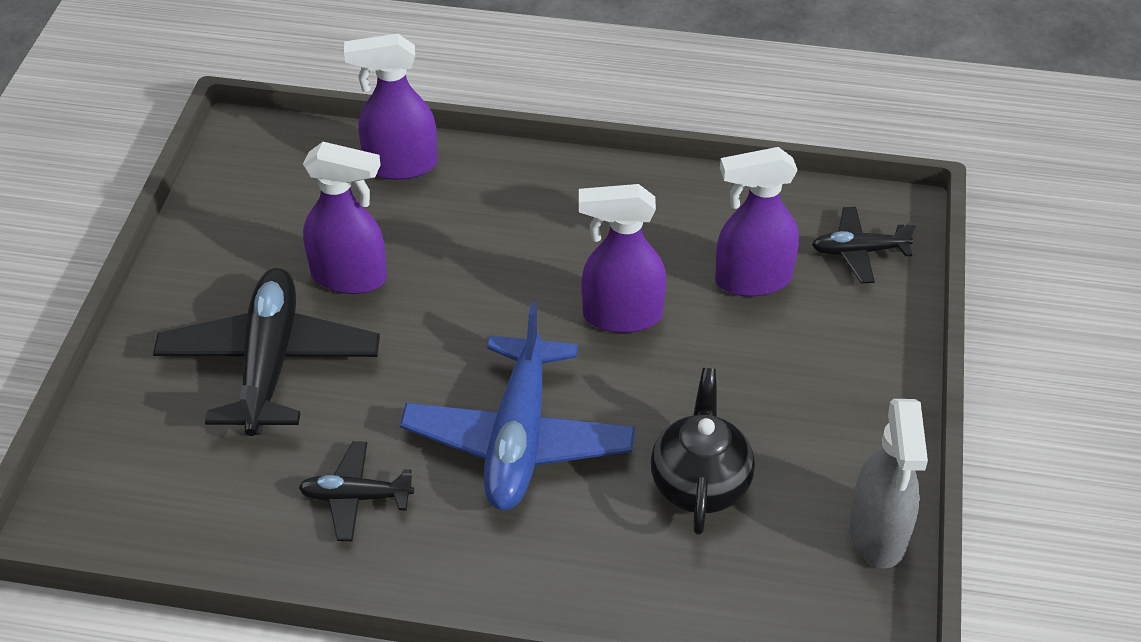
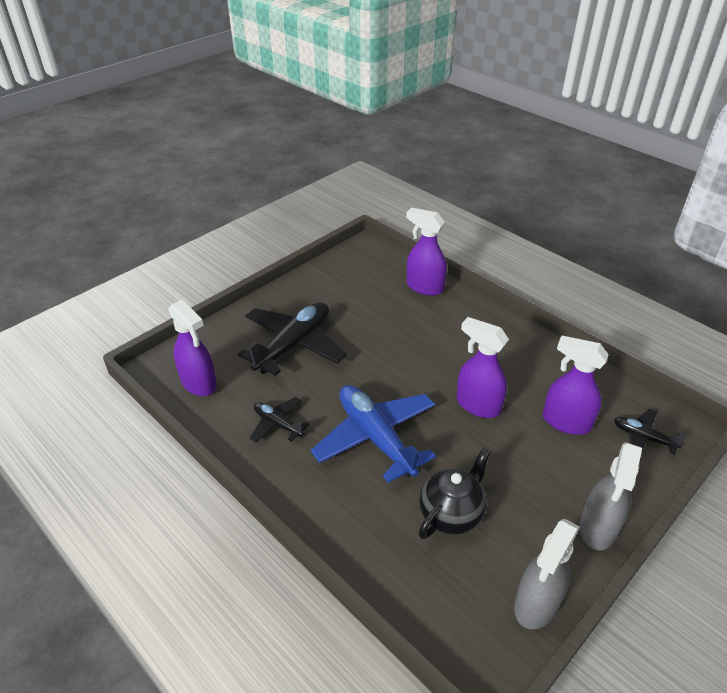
camera: 35 degrees right, 5 degrees down
purple spray bottle [303,142,387,294] -> purple spray bottle moved to [168,300,217,396]
blue plane [400,302,635,510] -> blue plane turned 105 degrees clockwise [311,385,436,483]
none -> grey spray bottle [580,442,642,550]

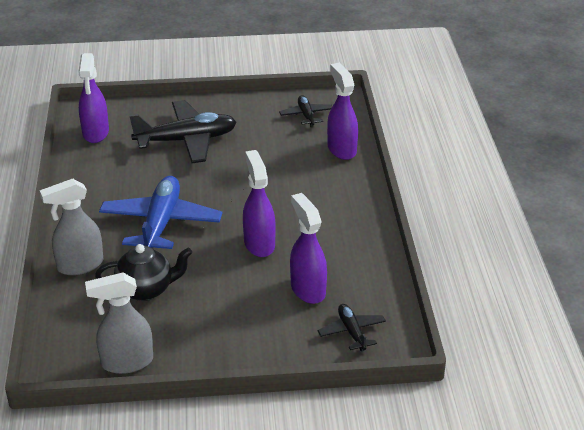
camera: 40 degrees right, 5 degrees down
black plane [250,397,310,442] -> black plane moved to [279,95,332,127]
grey spray bottle [580,442,642,550] -> grey spray bottle moved to [40,179,103,275]

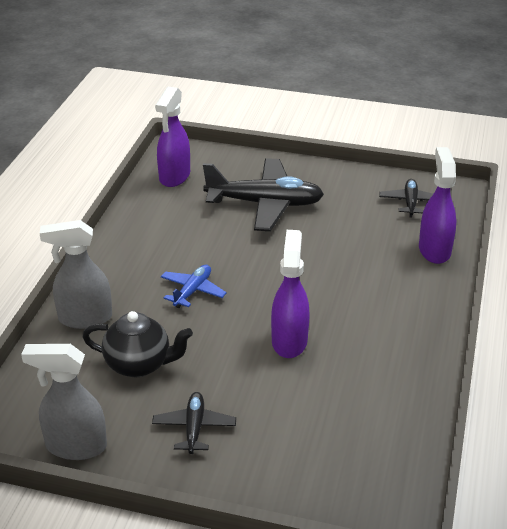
camera: 20 degrees right, 0 degrees up
blue plane [99,176,222,249] -> blue plane [161,265,227,308], size x0.51
purple spray bottle [290,193,327,304] -> none
black plane [318,304,386,351] -> black plane moved to [152,392,236,454]

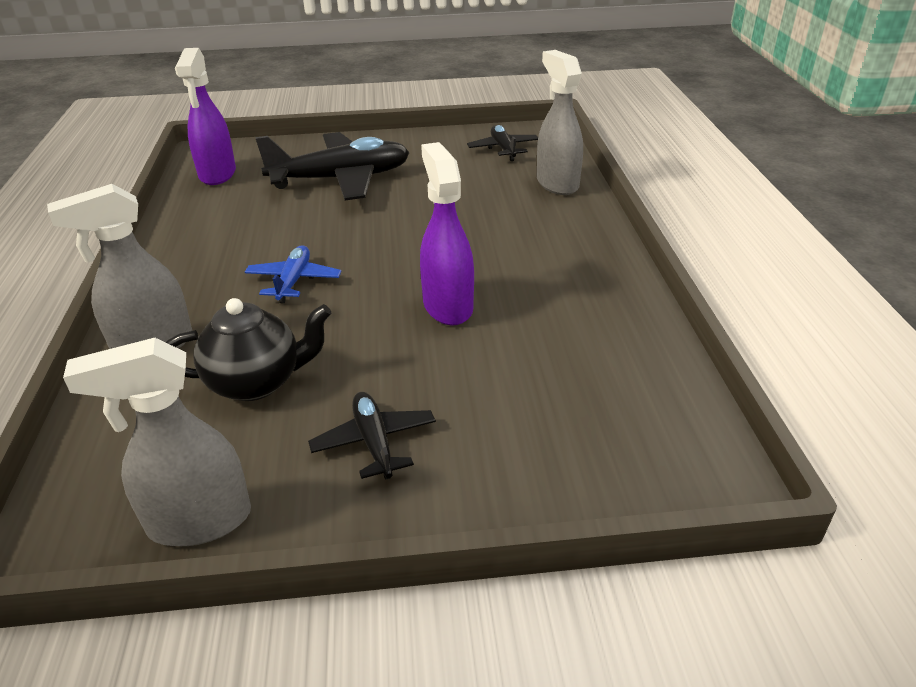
camera: 20 degrees left, 0 degrees up
purple spray bottle [419,147,456,264] -> grey spray bottle [537,50,583,195]

